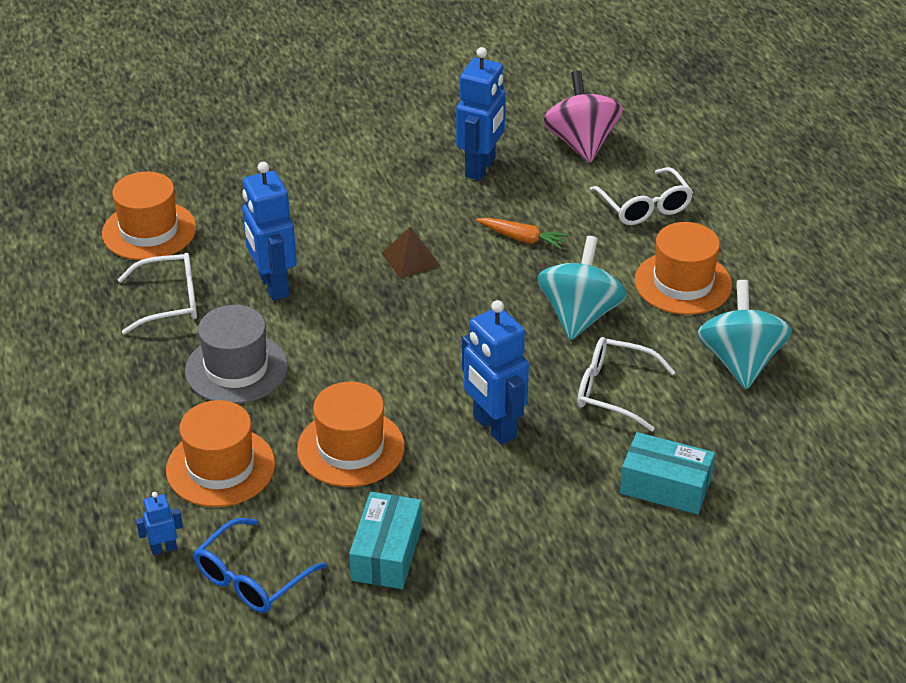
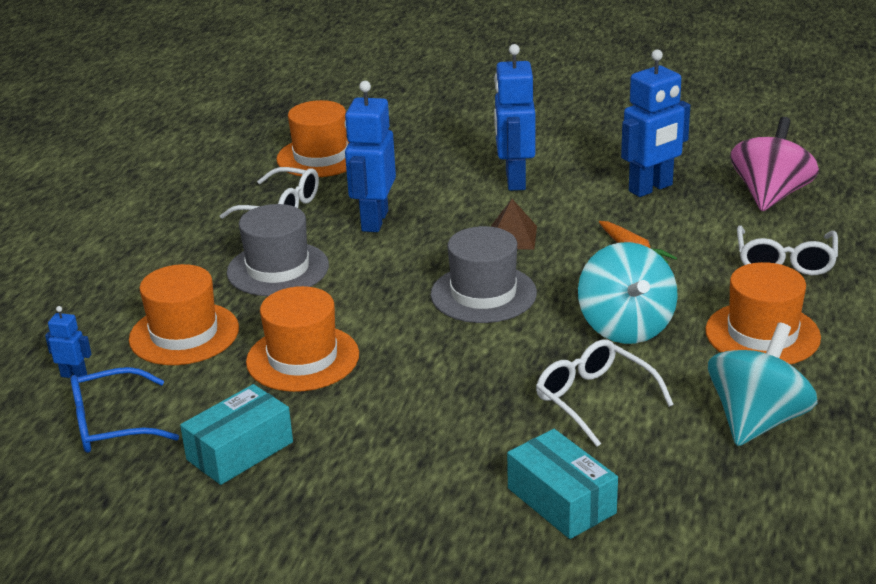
camera: 35 degrees right, 10 degrees down
blue robot [462,300,529,445] -> blue robot moved to [494,44,535,191]
turquoise spinning top [538,236,627,340] -> turquoise spinning top turned 120 degrees clockwise [578,242,678,344]
none -> grey hat [431,226,537,323]

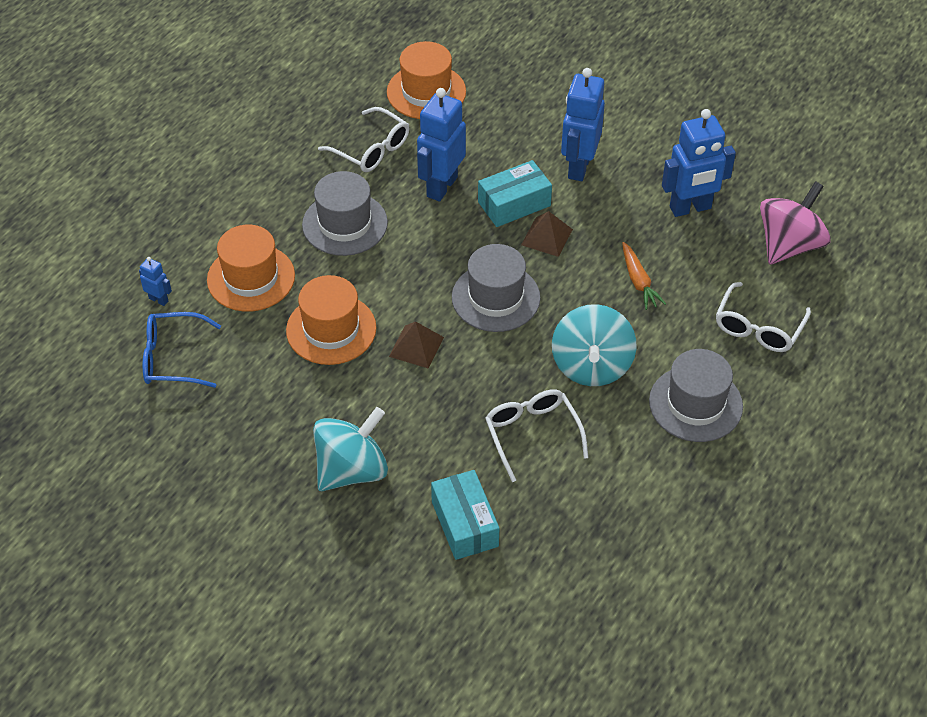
camera: 15 degrees right, 20 degrees up
turquoise box [180,384,293,485] -> turquoise box moved to [478,160,552,227]
orange hat [705,262,821,364] -> grey hat [649,349,743,442]
turquoise spinning top [708,322,818,446] -> turquoise spinning top moved to [313,407,388,491]
none -> brown pyramid [389,321,444,369]

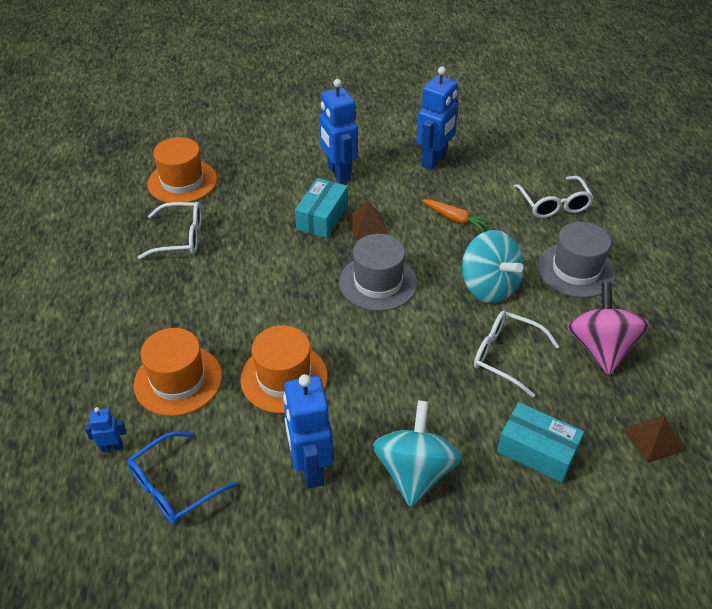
camera: 40 degrees left, 5 degrees down
grey hat [302,171,388,256] -> none
brown pyramid [389,321,444,369] -> brown pyramid moved to [623,416,684,463]
blue robot [417,88,466,202] -> blue robot moved to [283,374,333,488]
pink spinning top [760,181,831,265] -> pink spinning top moved to [567,282,649,375]

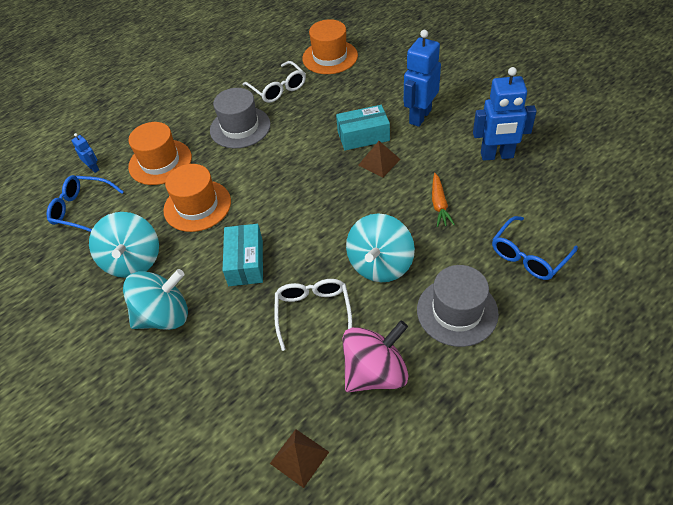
camera: 60 degrees right, 5 degrees up
blue robot [283,374,333,488] -> turquoise spinning top [89,212,159,278]
grey hat [339,234,417,311] -> grey hat moved to [210,88,271,148]
turquoise box [497,402,584,483] -> turquoise box moved to [222,224,263,286]
white glasses [513,176,594,218] -> blue glasses [492,216,578,280]

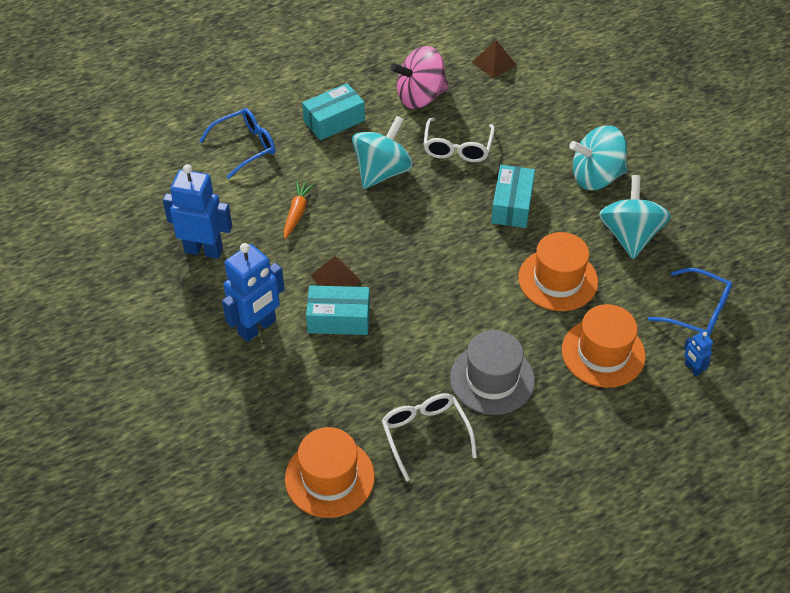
camera: 170 degrees left, 0 degrees up
grey hat [417,265,499,347] -> turquoise box [302,83,365,140]

